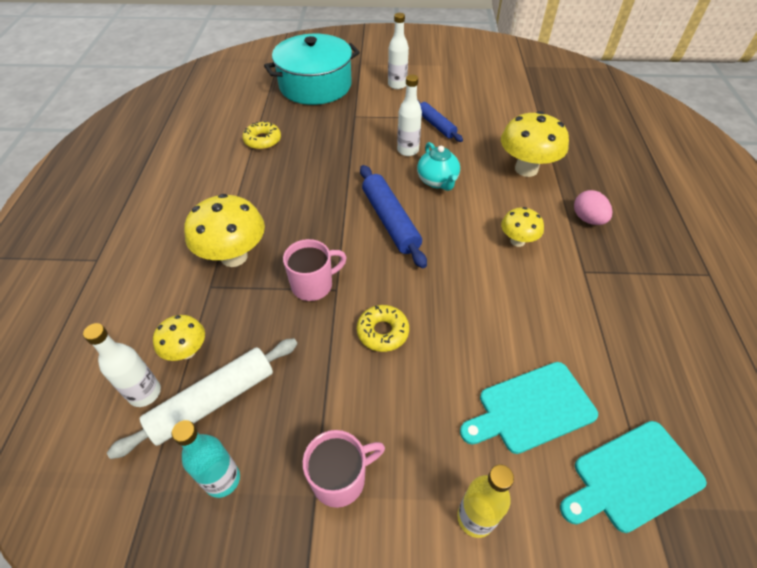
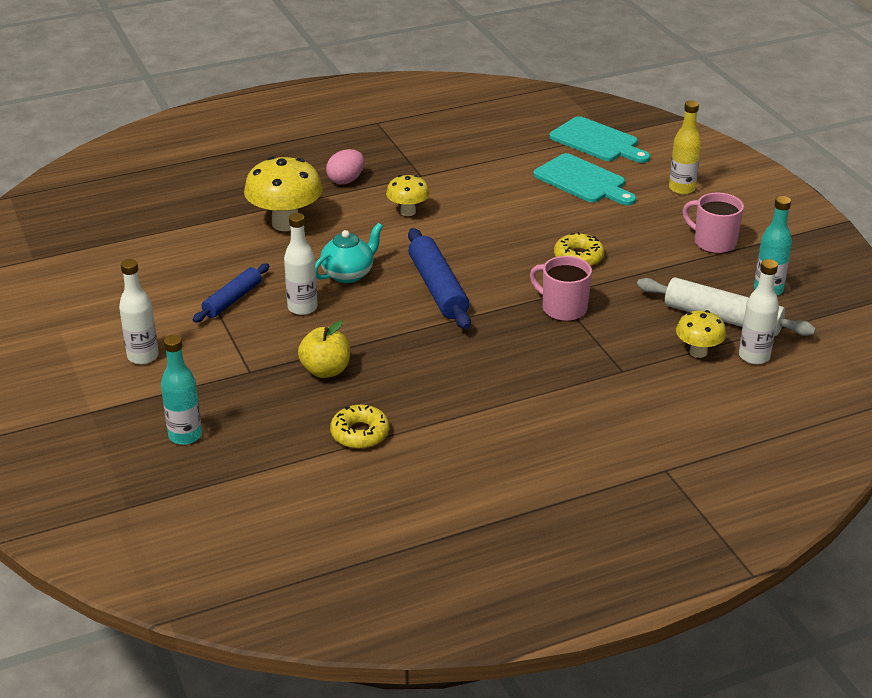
camera: 115 degrees left, 15 degrees down
yellow mushroom [184,194,265,267] -> none
turquoise pot [264,34,360,105] -> turquoise bottle [161,335,202,445]
blue rolling pin [360,165,427,268] -> blue rolling pin turned 60 degrees counterclockwise [408,228,471,329]
none -> yellow apple [298,321,350,378]

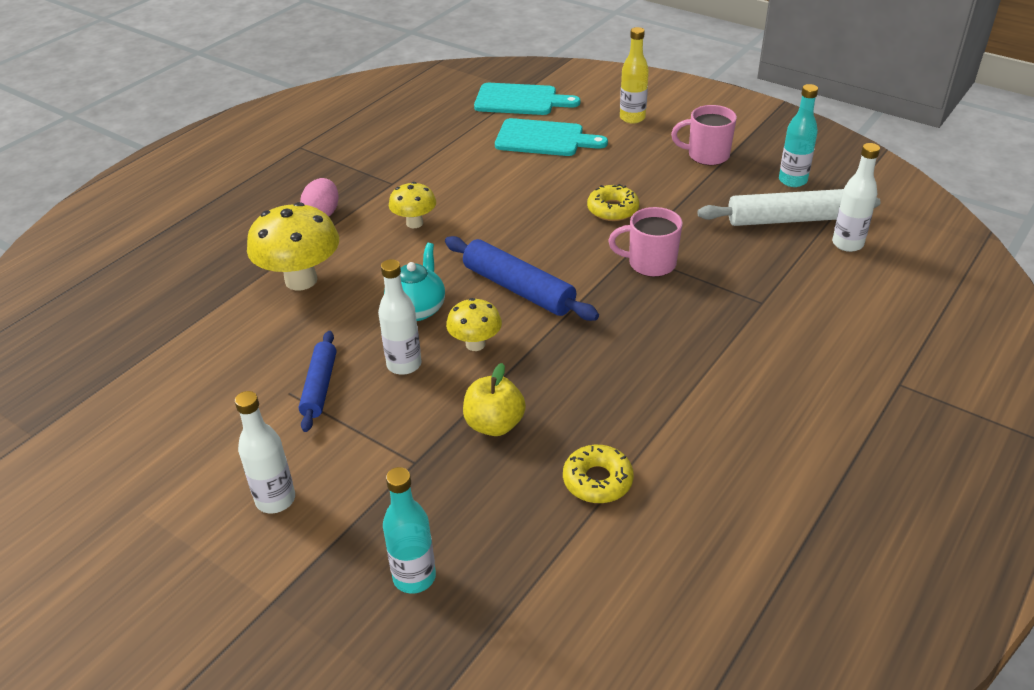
camera: 30 degrees left, 5 degrees up
yellow mushroom [676,310,726,358] -> yellow mushroom moved to [446,298,502,351]

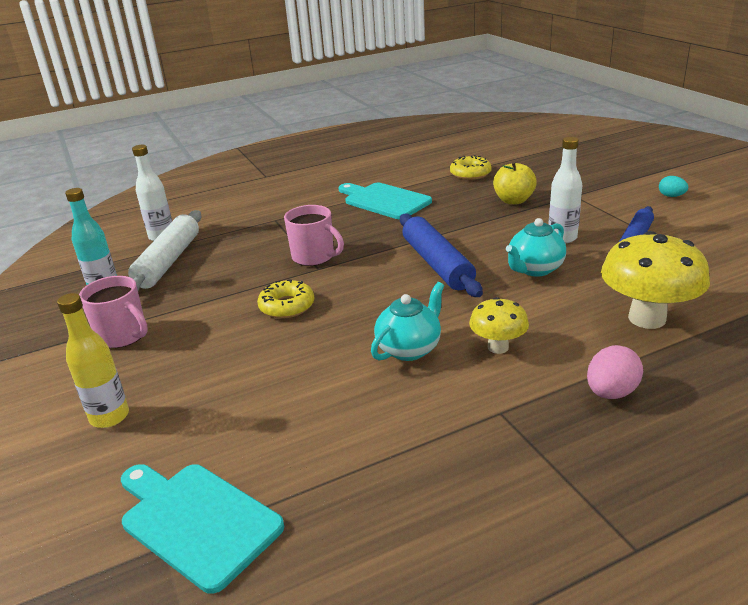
camera: 150 degrees left, 10 degrees down
white bottle [235,391,295,513] -> turquoise egg [659,176,688,197]
turquoise bottle [383,467,436,594] -> none
yellow mushroom [446,298,502,351] -> none
turquoise cutting board [495,118,608,156] -> turquoise cutting board moved to [338,183,432,219]
white rolling pin [698,189,881,226] -> white rolling pin turned 75 degrees clockwise [128,210,201,291]
none -> turquoise teapot [371,282,444,361]

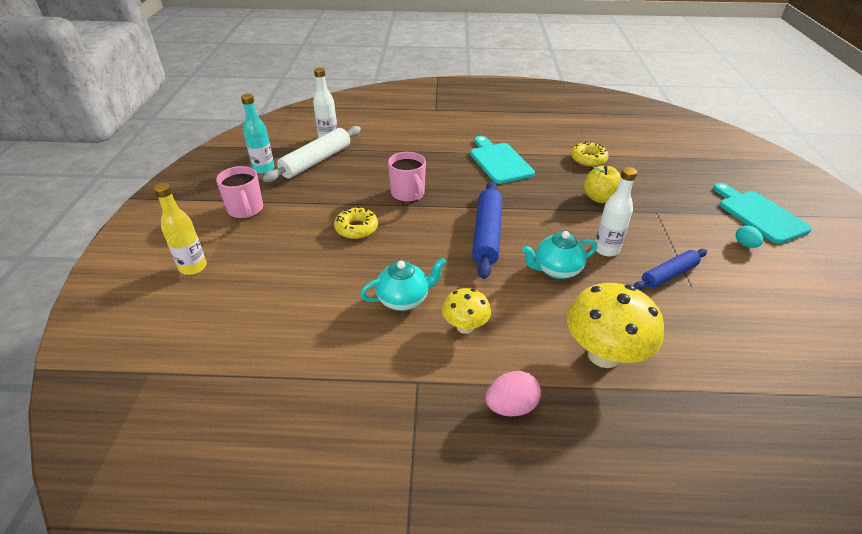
camera: 25 degrees right, 10 degrees up
turquoise cutting board [121,464,284,594] -> turquoise cutting board moved to [713,183,812,244]

